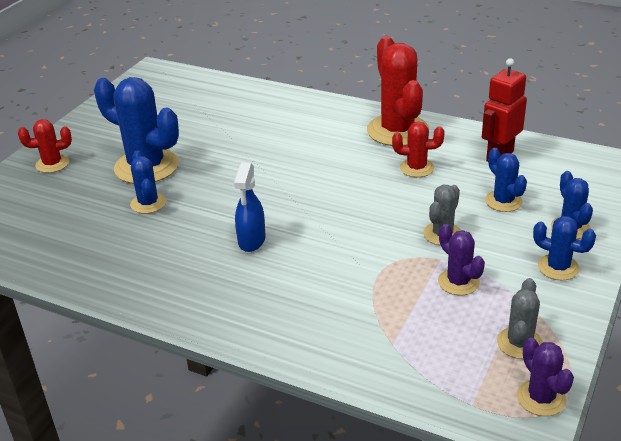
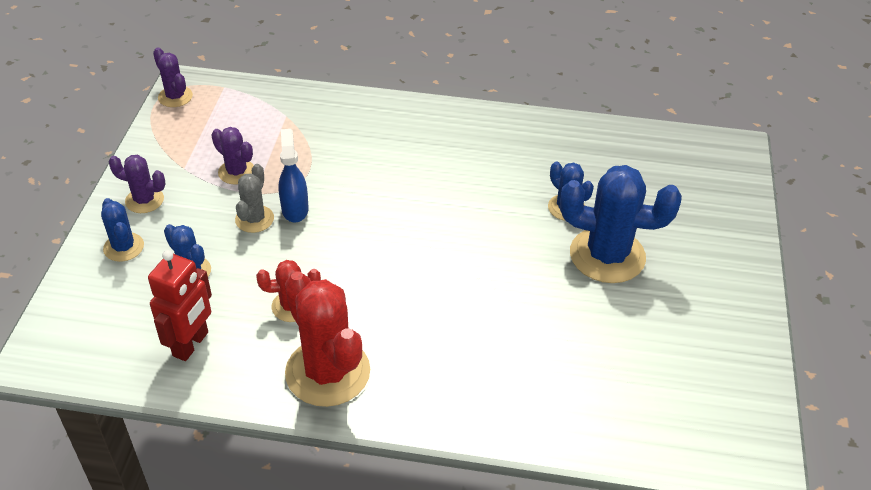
camera: 160 degrees right, 10 degrees up
red cactus [18,119,72,173] -> none
blue spray bottle [234,163,266,252] -> blue spray bottle moved to [278,129,309,222]
grey cactus [497,278,543,359] -> none
blue cactus [533,216,596,280] -> purple cactus [108,155,166,213]

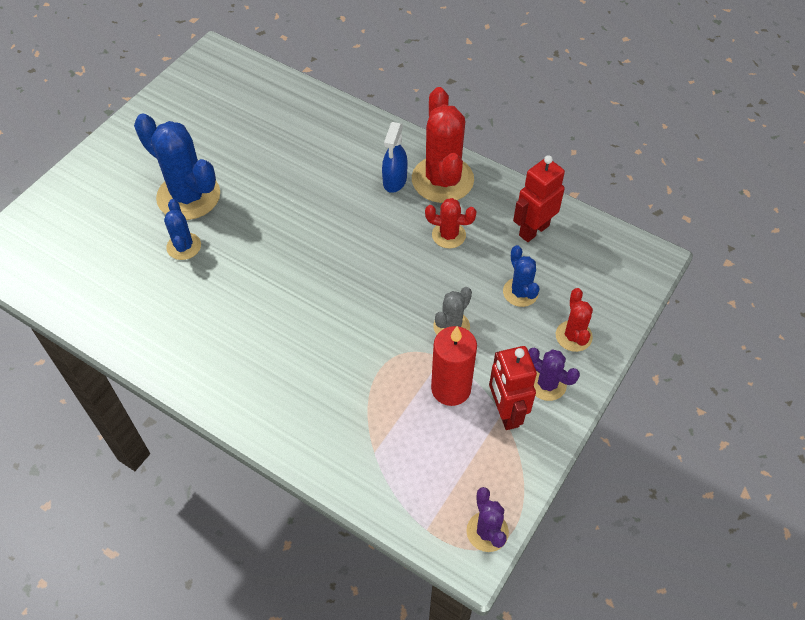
camera: 155 degrees left, 10 degrees up
blue cactus [101,198,144,262] -> red cactus [556,288,593,352]
purple cactus [211,127,254,184] -> red candle [431,326,477,406]
blue spray bottle [278,129,309,222] -> blue spray bottle moved to [382,122,408,193]
none -> red robot [489,346,537,430]

